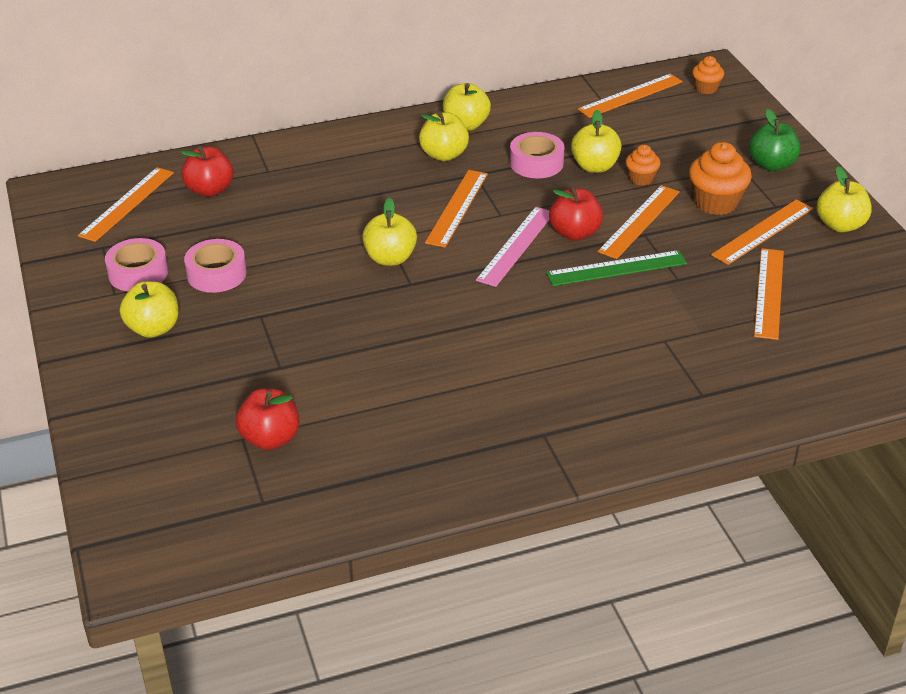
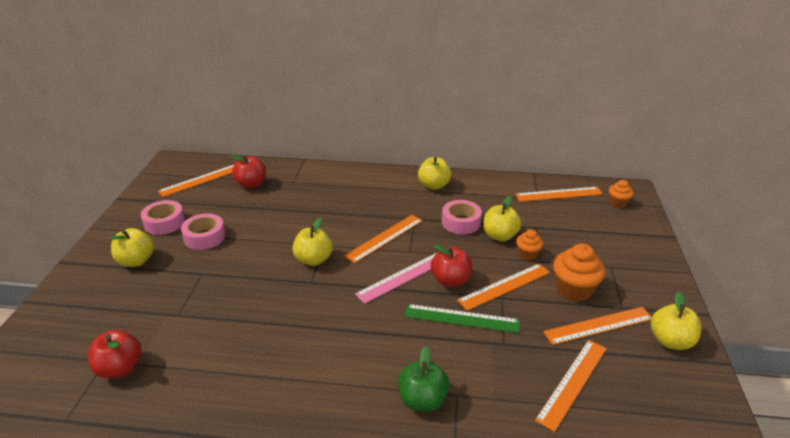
camera: 25 degrees right, 5 degrees down
yellow apple [419,111,469,161] -> none
green apple [749,109,800,171] -> green apple moved to [398,346,450,412]

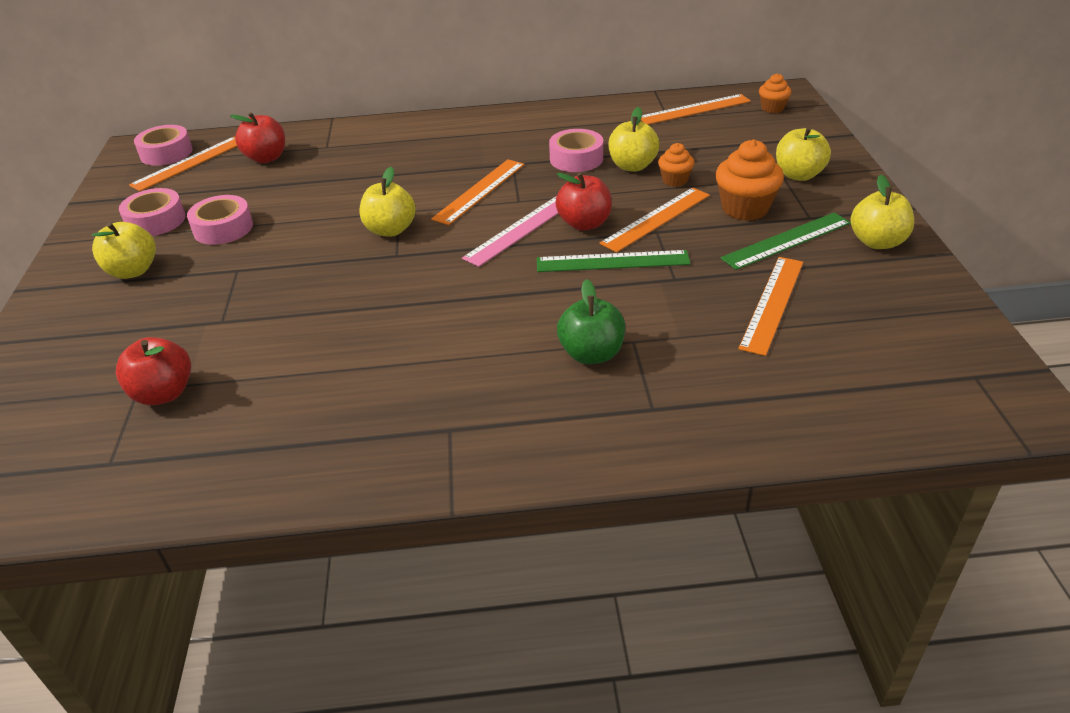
camera: 10 degrees left, 5 degrees up
yellow apple [418,157,451,190] -> yellow apple moved to [776,126,831,181]
orange ruler [543,307,652,345] -> green ruler [720,213,851,270]
none -> pink tape [134,125,193,166]

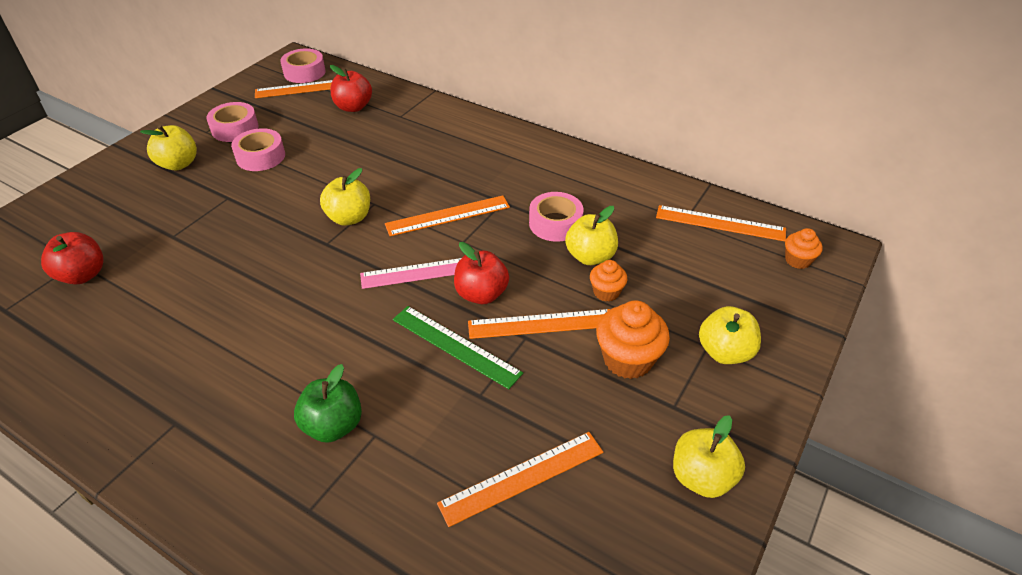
camera: 35 degrees right, 5 degrees up
green ruler [720,213,851,270] -> none

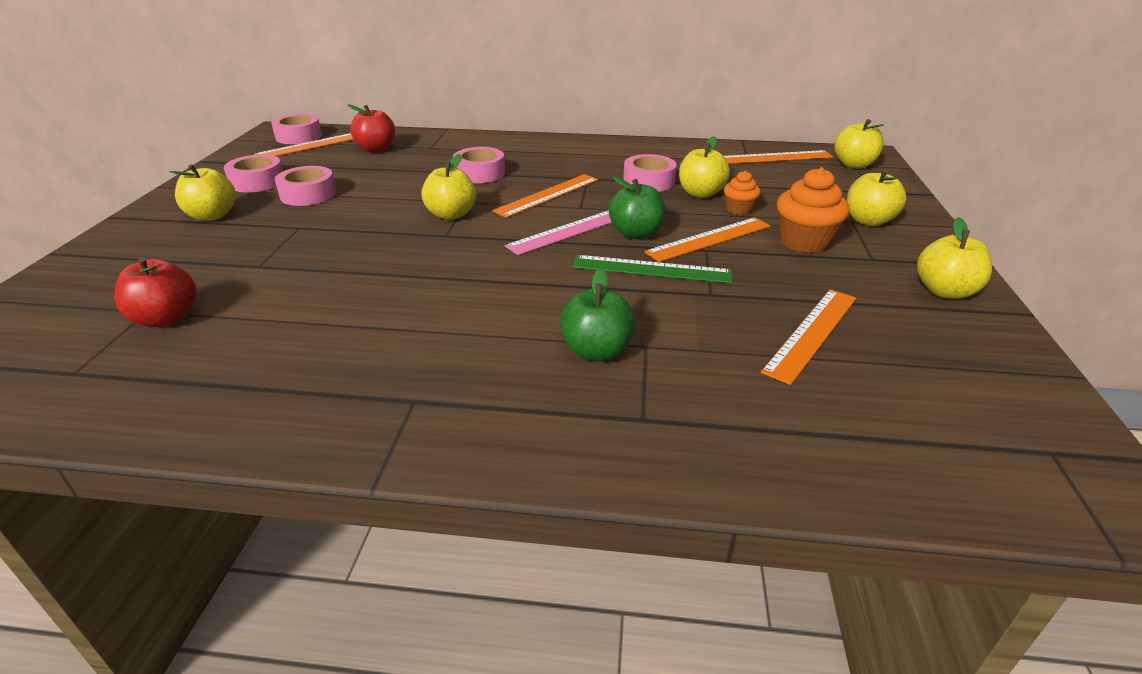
camera: 25 degrees left, 10 degrees down
red apple [454,242,509,304] -> green apple [609,176,665,239]
orange cupcake [785,228,823,269] -> yellow apple [835,119,884,168]
none -> pink tape [453,147,505,183]

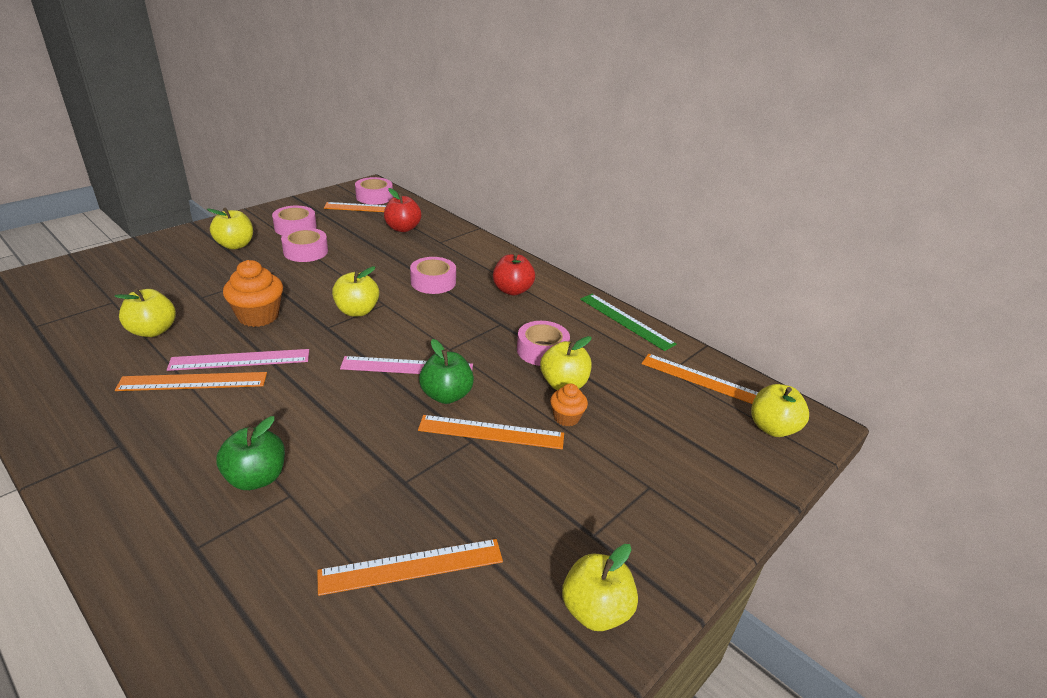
camera: 35 degrees right, 0 degrees up
red apple [114,257,197,327] -> red apple moved to [493,253,535,295]
orange ruler [492,174,598,218] -> orange ruler moved to [115,372,267,391]
green ruler [572,255,732,283] -> green ruler moved to [580,294,676,351]
orange cupcake [777,167,850,253] -> orange cupcake moved to [223,260,283,327]
yellow apple [847,169,907,226] -> yellow apple moved to [114,288,176,337]
none -> pink ruler [167,349,309,371]

